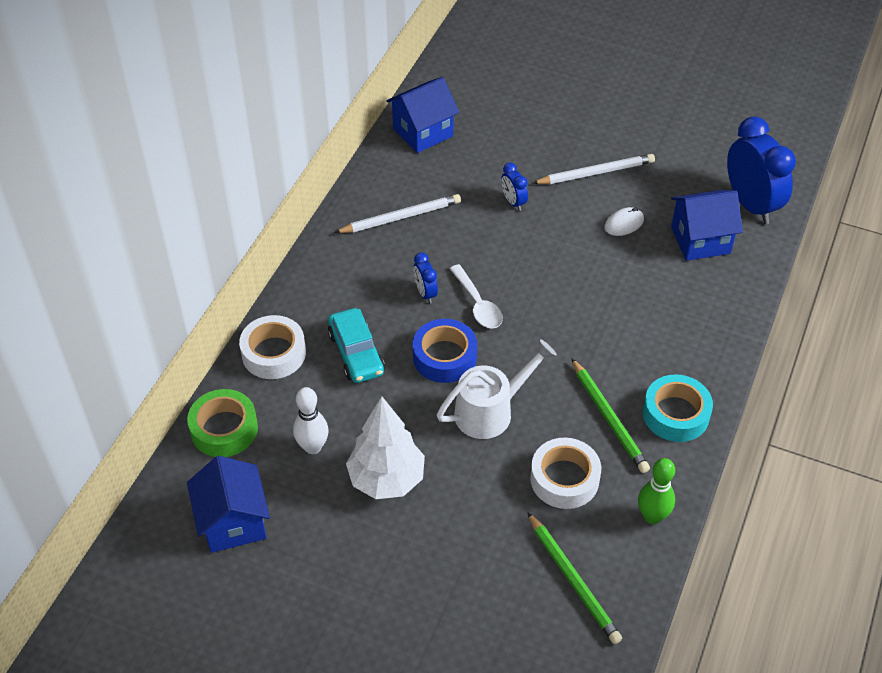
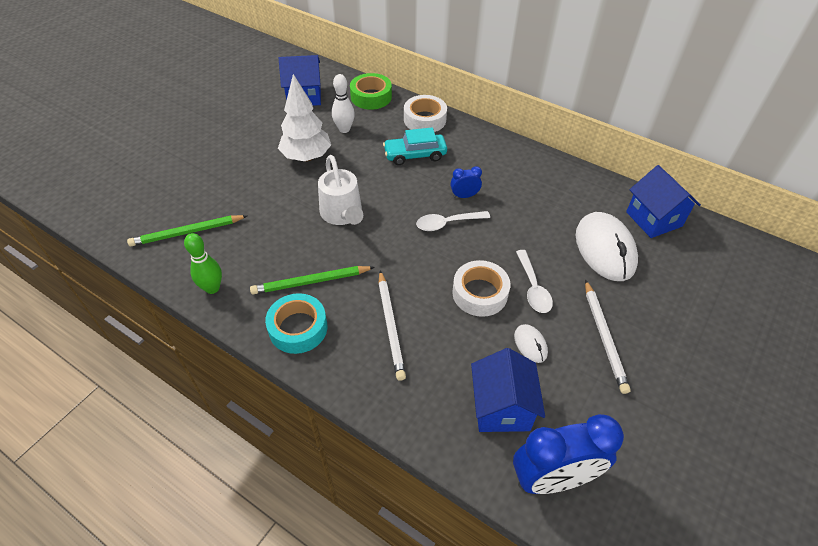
camera: 100 degrees right, 0 degrees up
white pencil [334,194,461,233] -> white pencil moved to [378,270,406,381]
blue tape [413,319,477,383] -> none
blue clock [501,162,528,211] -> none
white tape [530,438,601,509] -> white tape moved to [452,260,510,317]
none -> white spoon [516,250,553,313]
none -> white mouse [576,212,638,281]

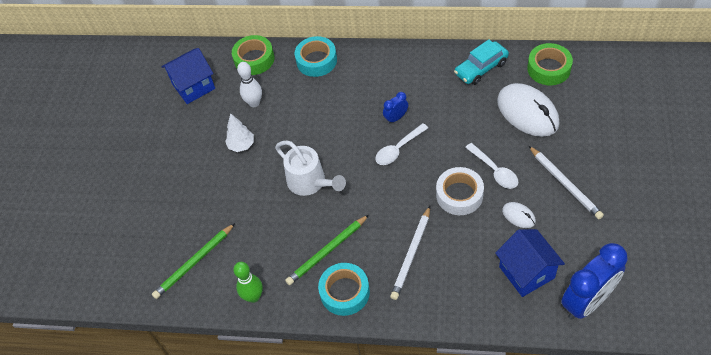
camera: 20 degrees left, 5 degrees up
white tree [278,74,331,162] -> white tree [225,113,254,152], size x0.59
white pencil [378,270,406,381] -> white pencil turned 60 degrees clockwise [390,206,430,300]
turquoise car [383,128,447,165] -> turquoise car moved to [454,39,509,85]
white tape [404,95,447,132] -> turquoise tape [295,36,337,77]
blue house [626,165,701,238] -> green tape [527,43,573,85]

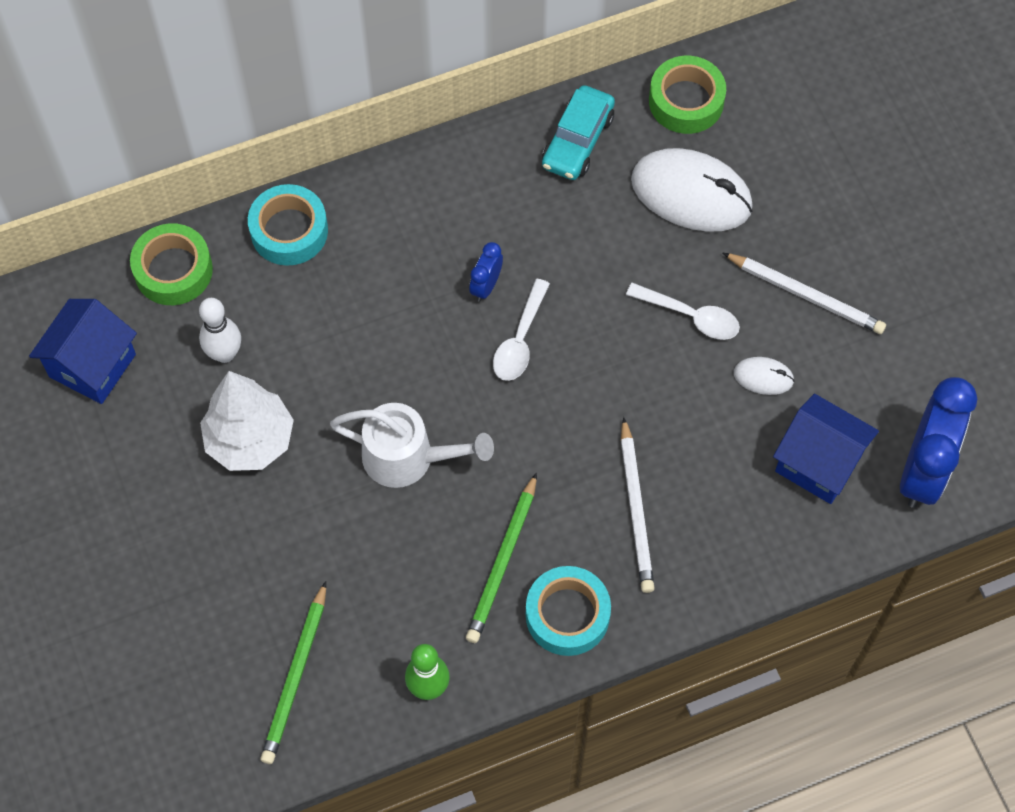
camera: 35 degrees left, 10 degrees up
white tree [225,113,254,152] -> white tree [200,371,294,471], size x1.70
white tape [436,167,484,215] -> none

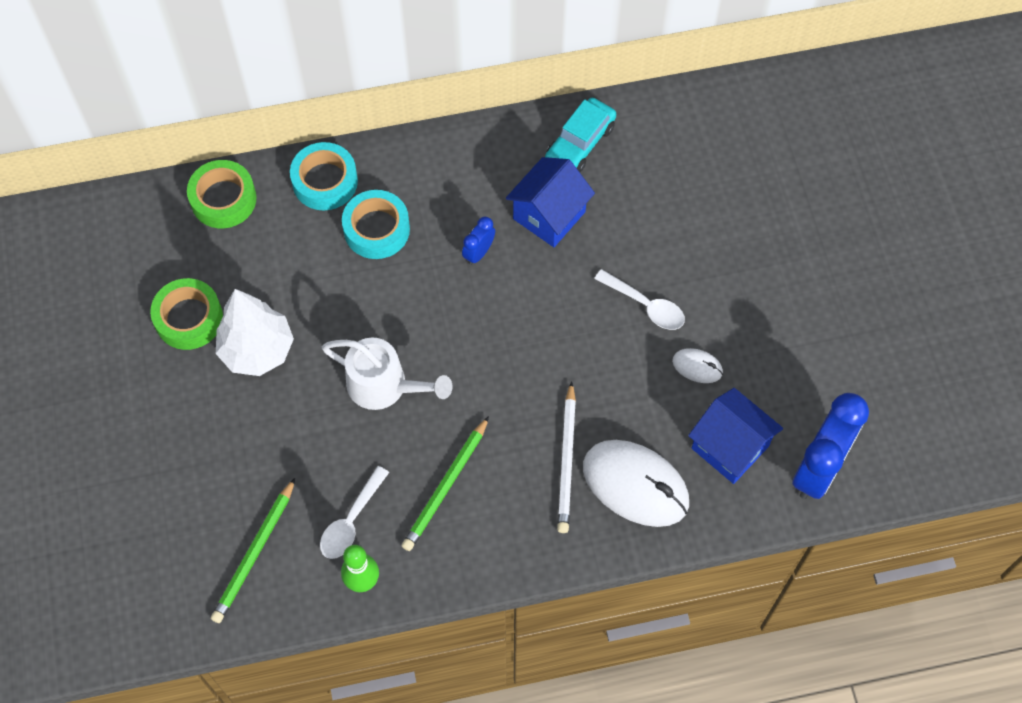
camera: 10 degrees right, 0 degrees up
blue house [29,299,137,404] -> blue house moved to [506,157,595,247]
white bowling pin [199,298,241,363] -> none
white spoon [493,279,550,381] -> white spoon moved to [320,466,389,559]
turquoise tape [526,566,611,656] -> turquoise tape moved to [342,190,410,259]
white mouse [631,148,753,232] -> white mouse moved to [583,440,689,527]
green tape [649,56,726,134] -> green tape moved to [150,278,223,350]
white pencil [723,253,886,334] -> none

